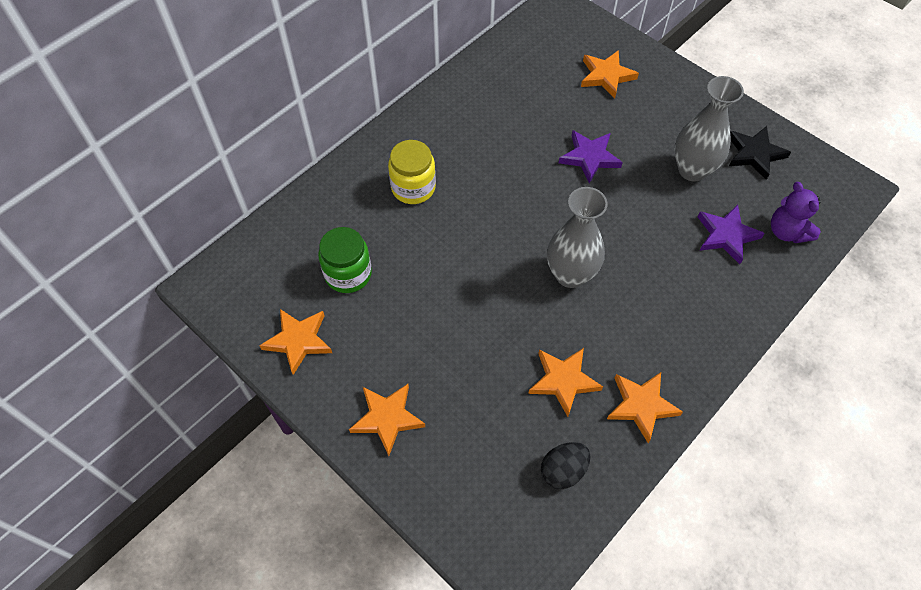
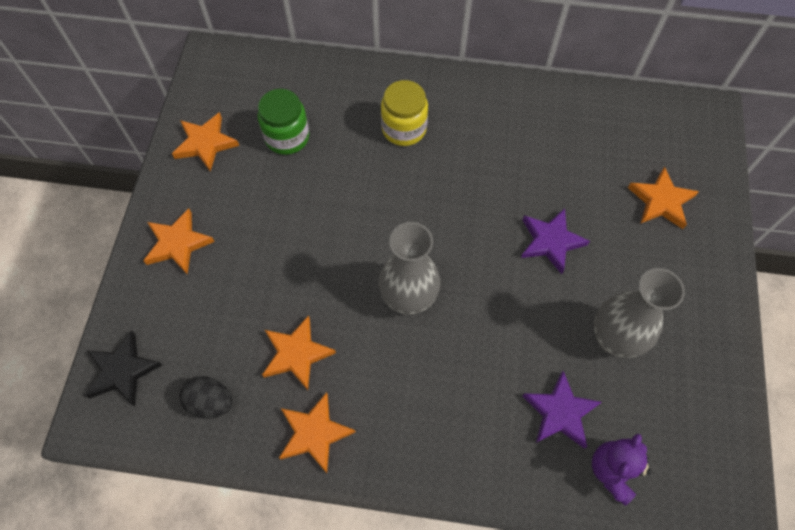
camera: 55 degrees right, 5 degrees up
black star [729,126,791,180] -> black star moved to [85,330,162,406]

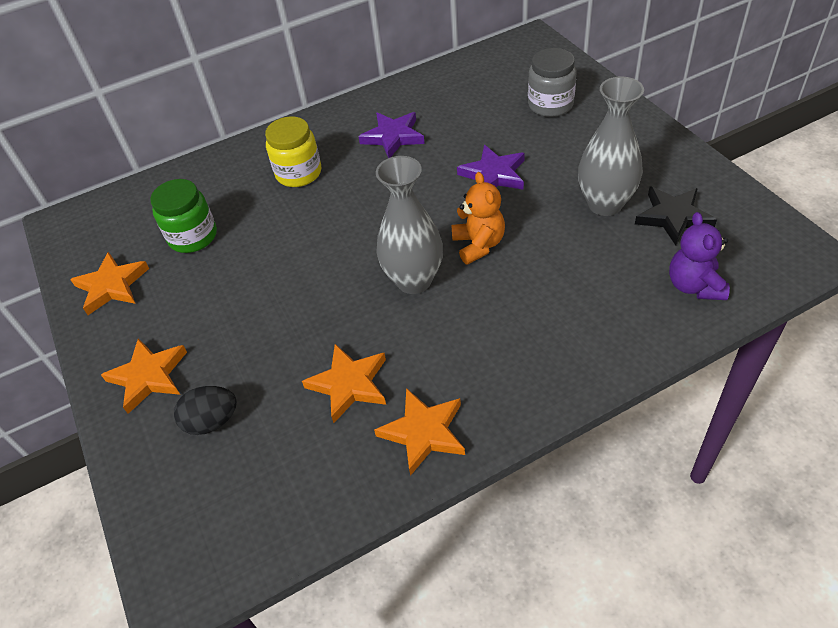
camera: 30 degrees left, 15 degrees down
black star [85,330,162,406] -> black star moved to [635,187,717,246]
black egg [179,376,232,419] -> black egg moved to [174,386,237,435]
purple star [523,371,602,449] -> purple star moved to [358,112,425,158]
orange star [628,166,699,229] -> grey jar [528,48,577,117]
none -> orange teddy bear [451,172,505,265]

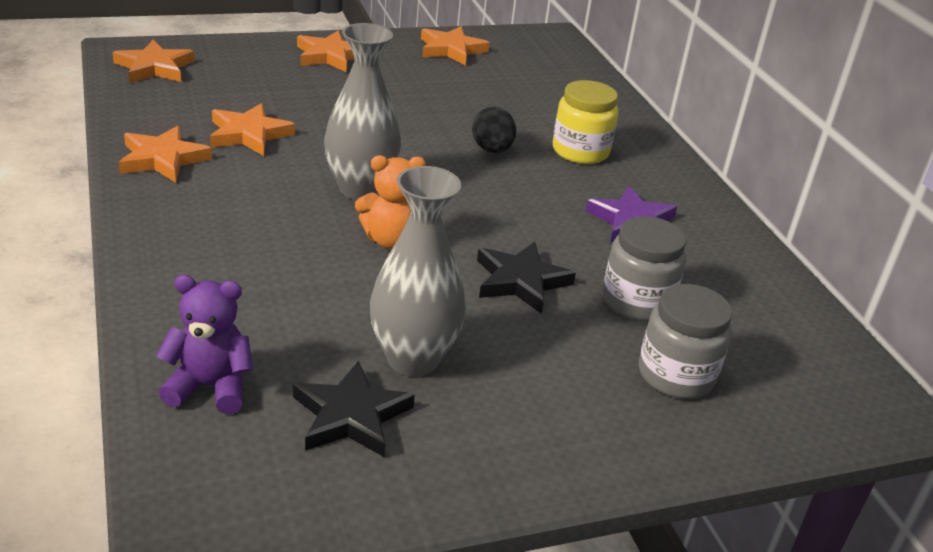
camera: 90 degrees right, 15 degrees down
green jar [150,179,217,253] -> none
black egg [174,386,237,435] -> black egg moved to [472,106,516,153]
purple star [457,145,525,190] -> black star [477,242,576,314]
none -> orange star [112,40,195,83]
none -> grey jar [602,216,686,321]

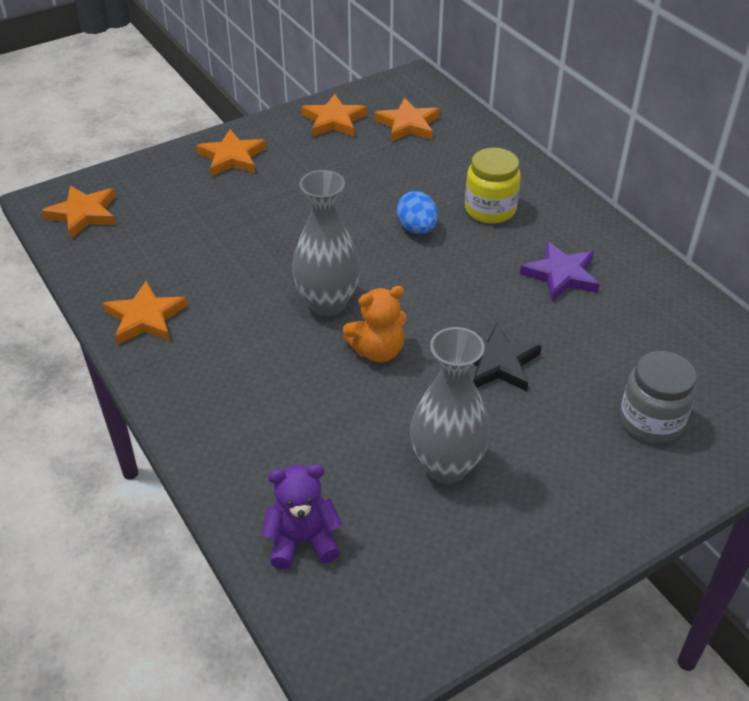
camera: 10 degrees left, 10 degrees up
orange star [210,103,295,156] -> orange star moved to [374,98,440,142]
black star [293,361,415,457] -> none
black egg [472,106,516,153] -> blue egg [397,191,438,234]
grey jar [602,216,686,321] -> none

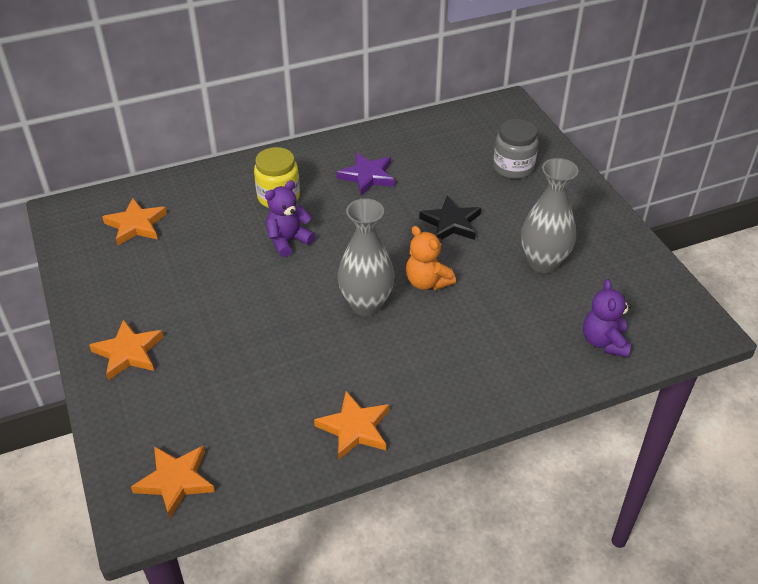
camera: 80 degrees left, 0 degrees up
orange star [301,94,367,136] -> none
orange teddy bear [343,286,407,362] -> orange teddy bear turned 150 degrees clockwise [406,226,456,290]
blue egg [397,191,438,234] -> purple teddy bear [265,180,315,257]

